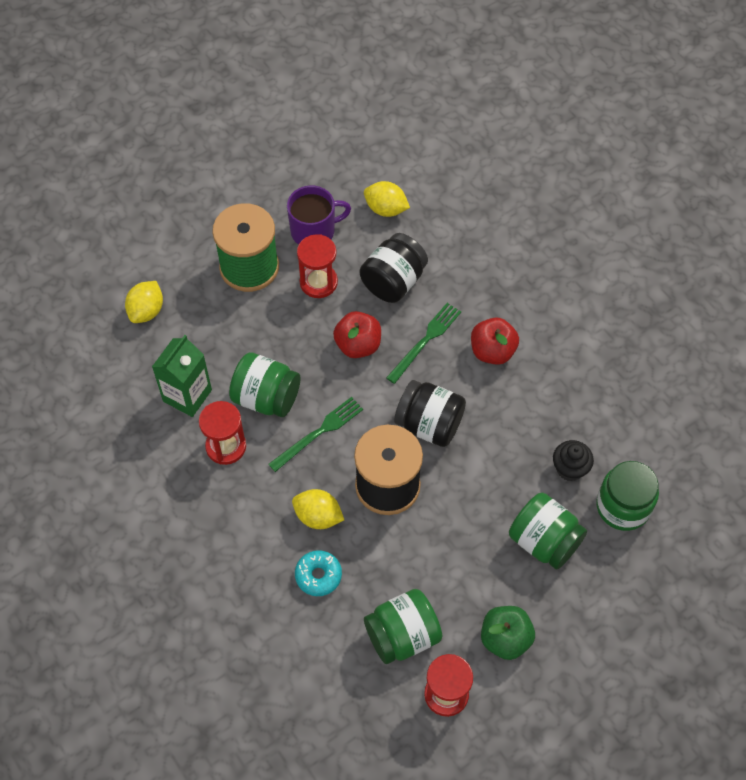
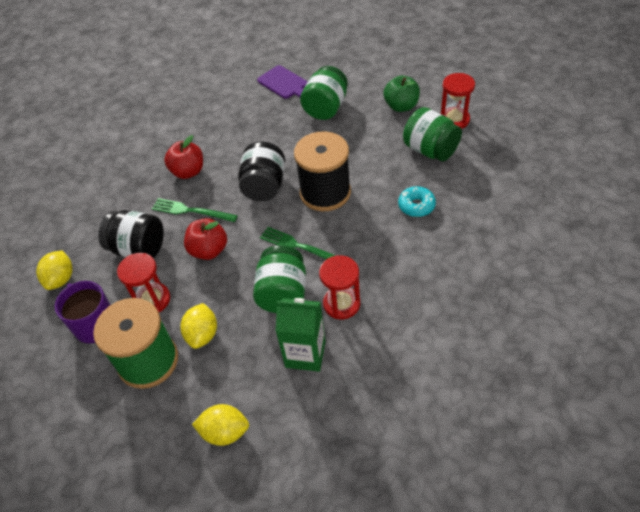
camera: 105 degrees left, 10 degrees down
yellow lemon [292,489,344,529] -> yellow lemon moved to [180,303,217,349]
black cupcake [553,440,594,481] -> none
green jar [596,461,659,531] -> purple cutting board [257,65,307,99]

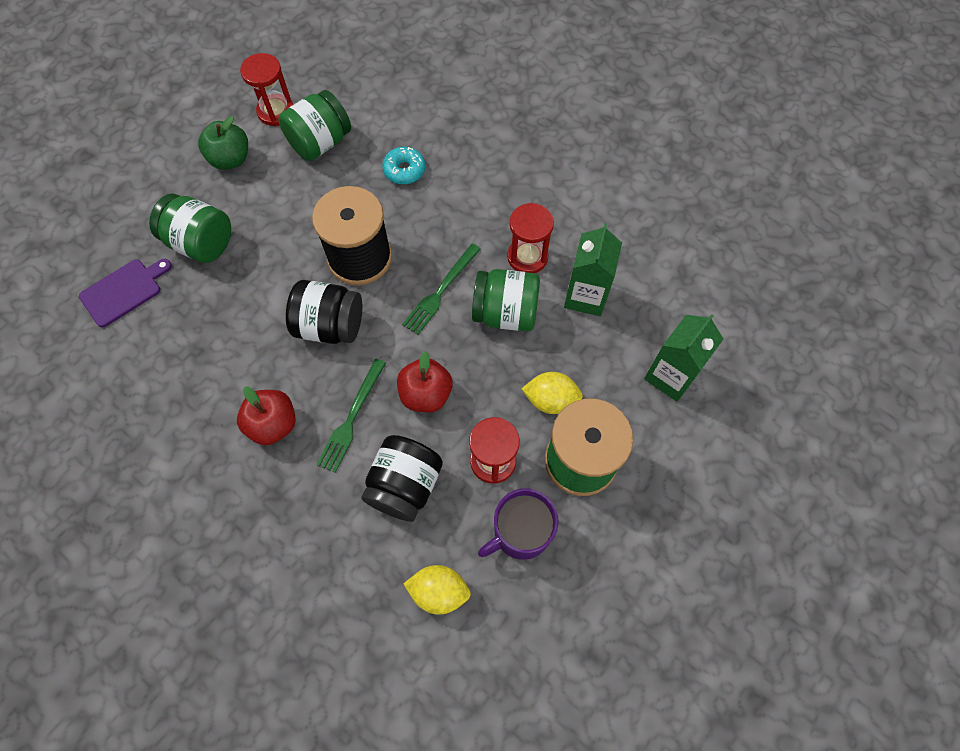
camera: 90 degrees left, 15 degrees up
yellow lemon [192,404,249,446] -> green carton [644,314,723,402]

